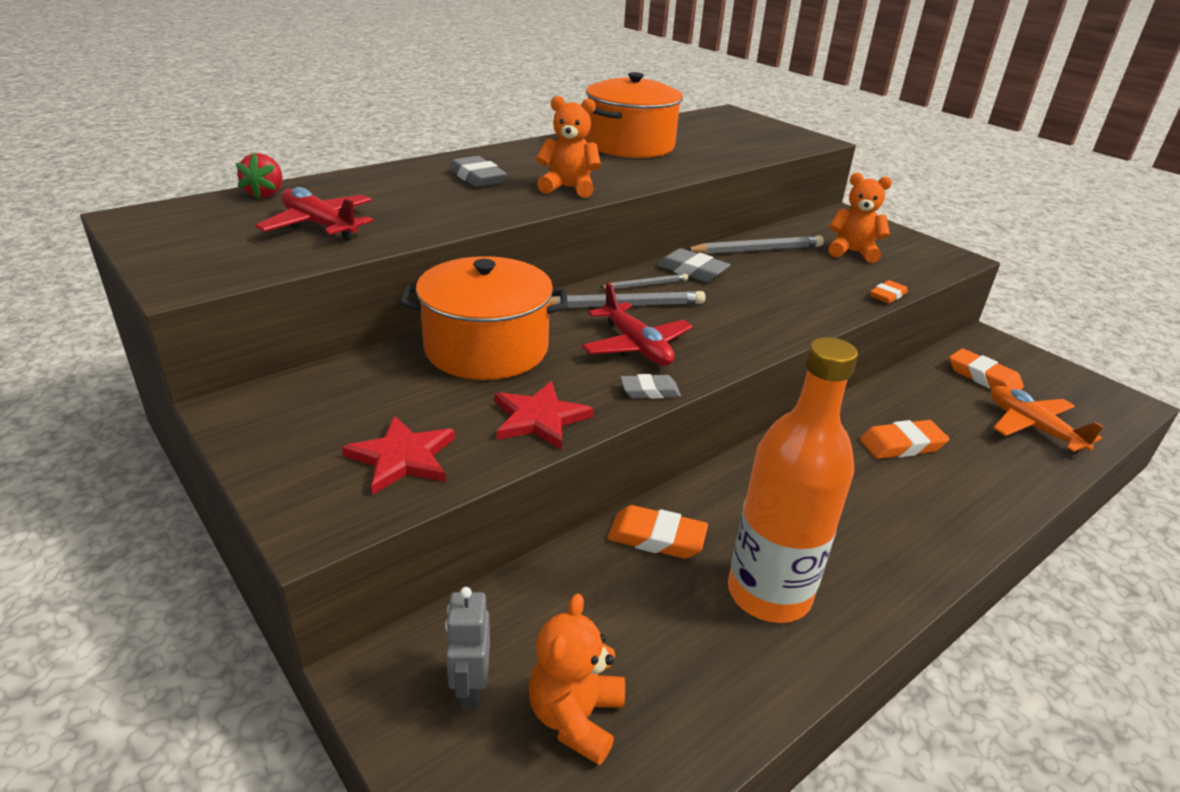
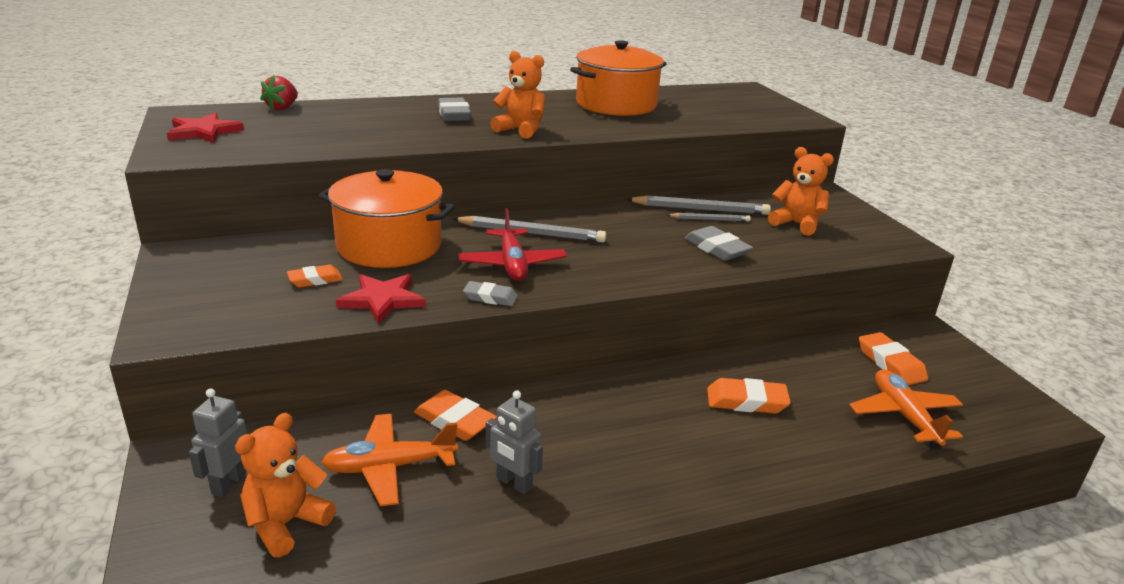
camera: 20 degrees right, 5 degrees down
red plane [255,187,373,241] -> none
red star [342,416,455,495] -> red star moved to [167,113,244,143]
grey pencil [599,274,688,289] -> grey pencil moved to [667,213,751,222]
grey eraser [657,248,731,282] -> grey eraser moved to [685,226,753,261]
orange bottle [728,337,858,623] -> grey robot [486,390,543,494]
orange eraser [870,280,908,303] -> orange eraser moved to [287,265,343,287]
none -> orange plane [321,414,458,506]

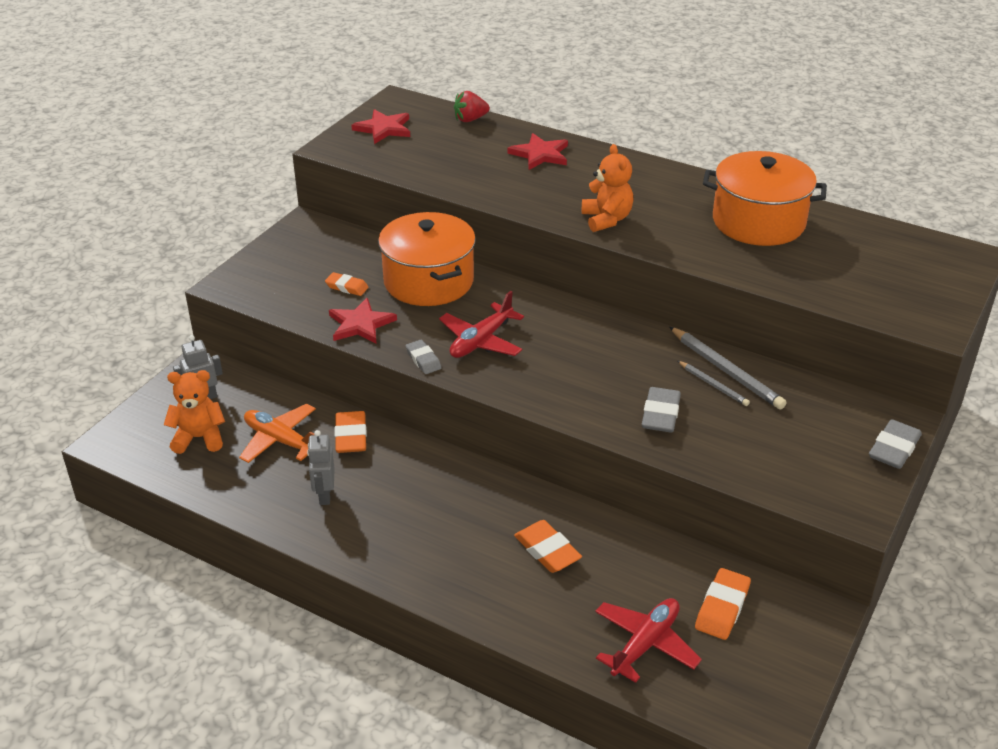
camera: 50 degrees right, 10 degrees up
grey eraser [438,98,471,121] -> grey eraser moved to [869,419,922,469]
grey pencil [452,216,606,243] -> none
orange teddy bear [768,147,834,236] -> none
orange plane [849,369,963,447] -> red plane [595,598,702,683]
none -> red star [508,133,568,170]

